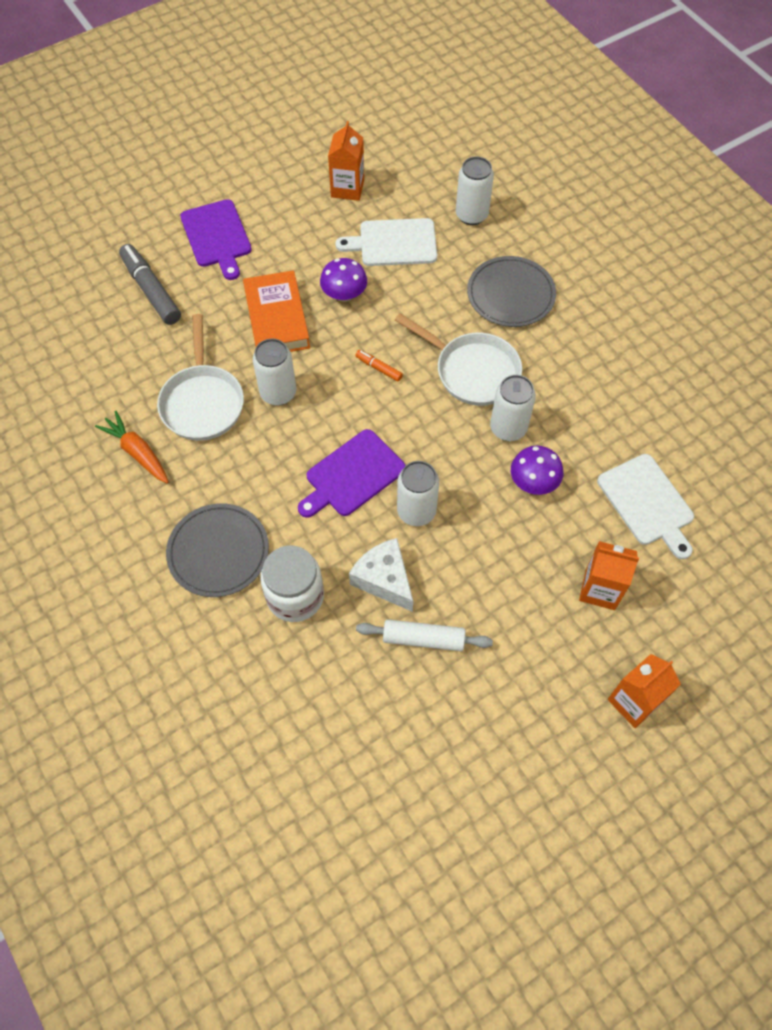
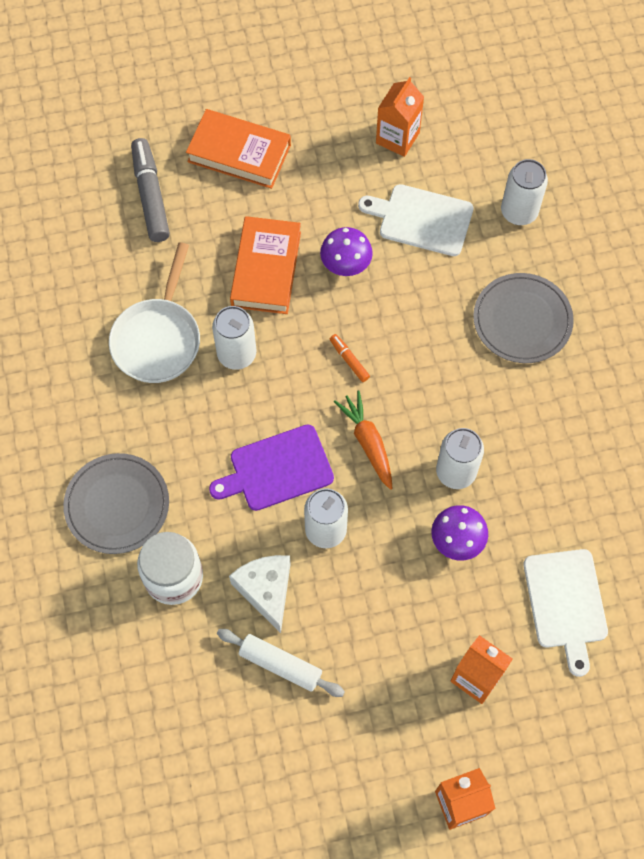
camera: 20 degrees right, 5 degrees up
orange carrot [95,411,168,483] -> orange carrot moved to [334,390,393,490]
purple cutting board [180,199,252,280] -> orange book [186,109,291,189]
white pan [395,313,522,406] -> none

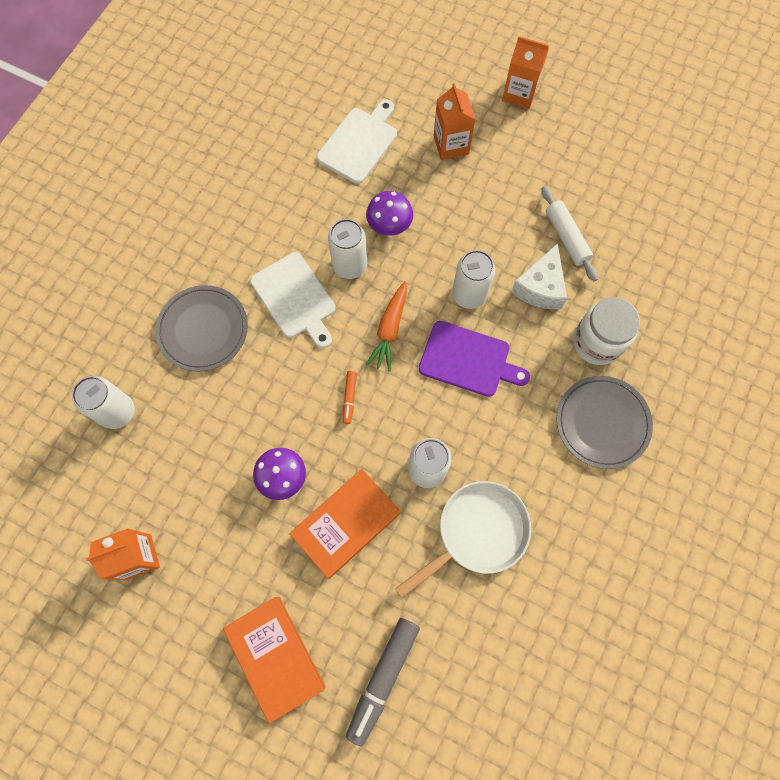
camera: 140 degrees left, 5 degrees up
white cutting board [358,184,474,256] -> white cutting board moved to [250,252,336,348]

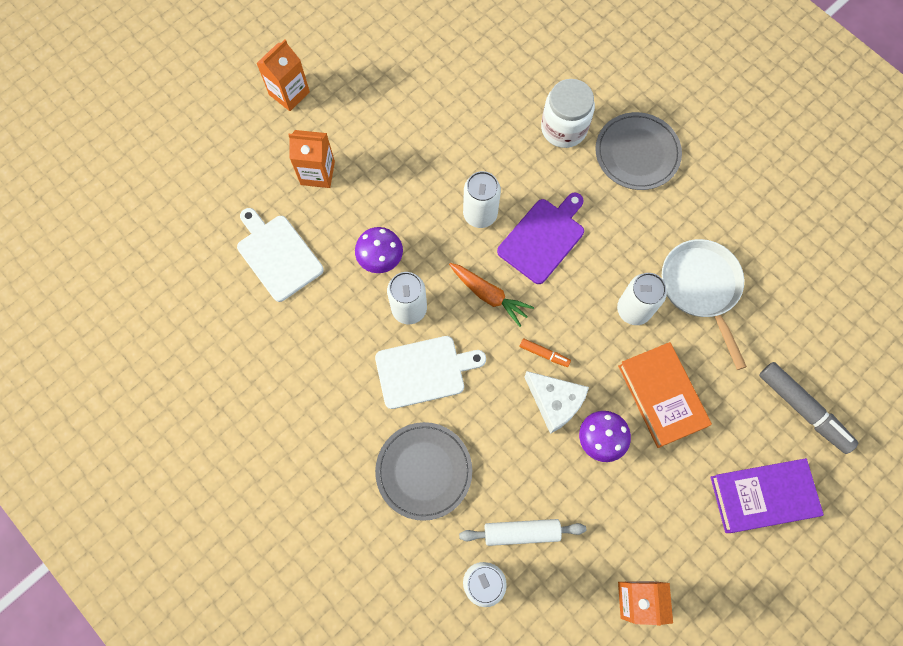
camera: 70 degrees left, 0 degrees up
orange book [223,597,326,724] -> purple book [710,458,824,533]
white cheese [511,243,567,309] -> white cheese moved to [524,371,589,434]
white rolling pin [541,186,598,282] -> white rolling pin moved to [459,519,586,546]

